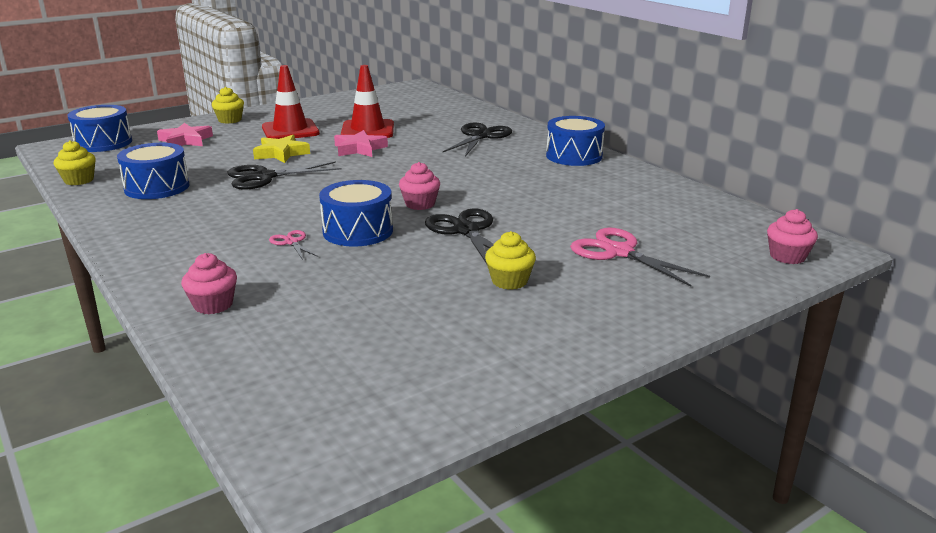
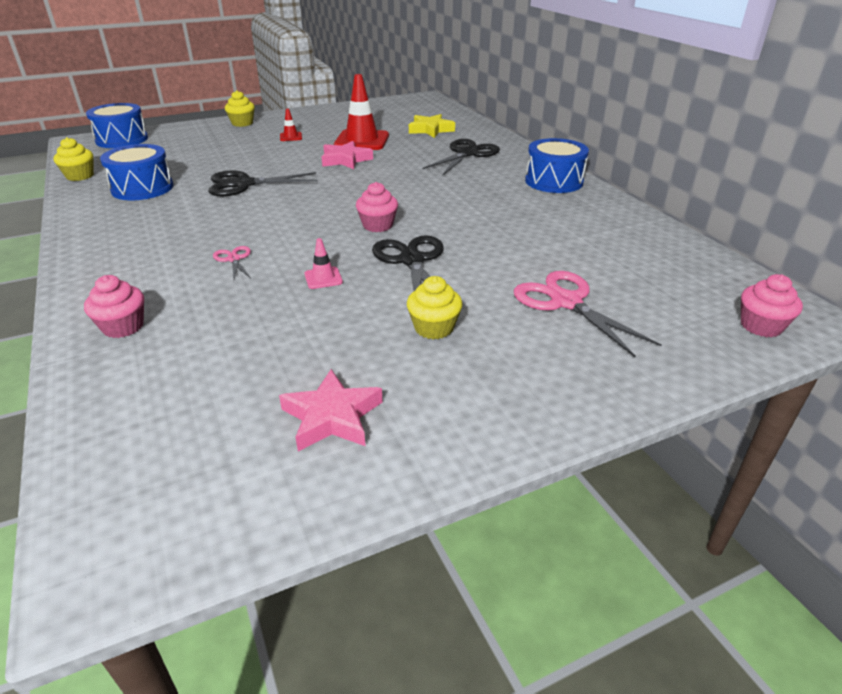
camera: 10 degrees right, 10 degrees up
pink star [157,123,213,146] -> pink star moved to [279,369,383,451]
yellow star [253,135,310,163] -> yellow star moved to [409,114,455,138]
red traffic cone [262,65,320,139] -> red traffic cone [280,108,302,141], size x0.45
blue drum [319,180,393,247] -> none
none -> pink traffic cone [304,238,343,289]

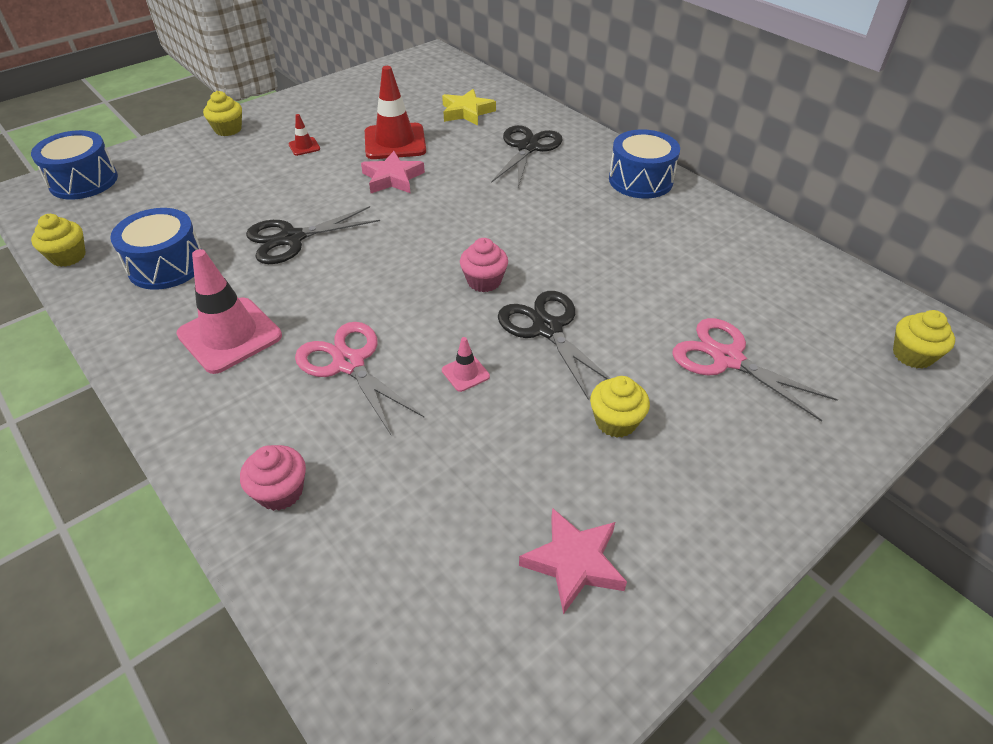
camera: 15 degrees left, 10 degrees up
pink scissors [213,246,251,279] -> pink scissors [295,322,425,435], size x1.96
pink cupcake [741,274,803,337] -> yellow cupcake [893,310,955,369]
none -> pink traffic cone [176,249,282,374]

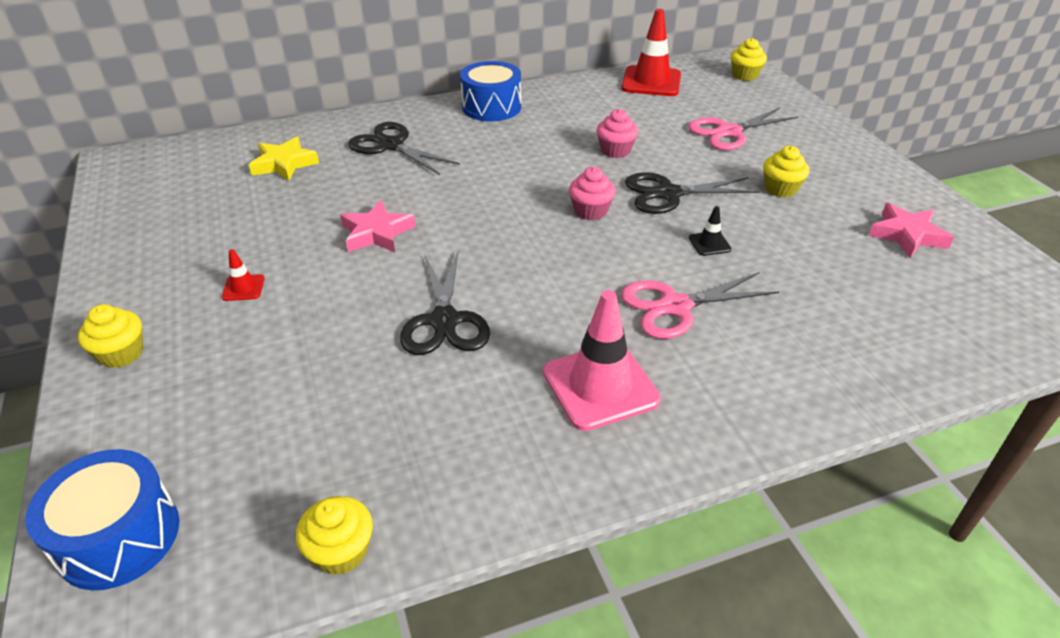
camera: 70 degrees left, 5 degrees down
blue drum [110,208,201,290] -> none
pink cupcake [240,445,306,511] -> pink cupcake moved to [597,109,638,158]
red traffic cone [365,66,426,159] -> red traffic cone moved to [621,9,681,96]
pink traffic cone [442,337,490,392] -> black traffic cone [689,206,732,256]

